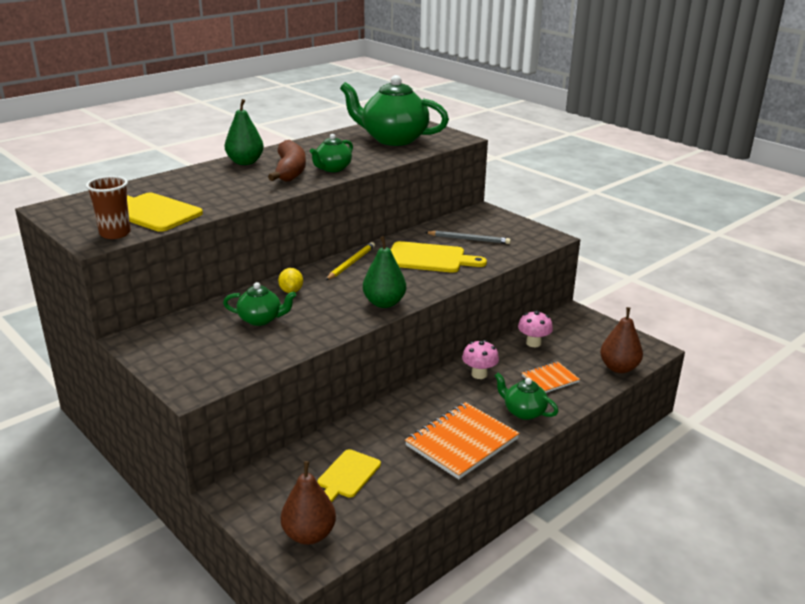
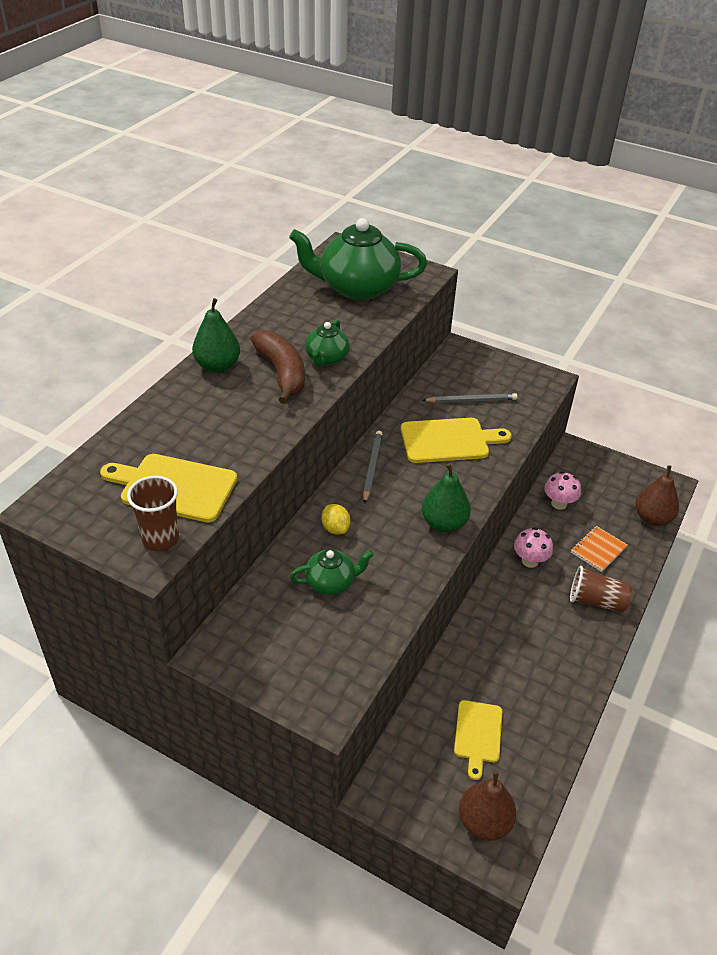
camera: 20 degrees left, 15 degrees up
yellow pencil [326,242,375,280] -> grey pencil [363,431,382,504]
orange notebook [405,402,520,479] -> none
green teapot [494,372,559,420] -> brown cup [570,566,632,612]

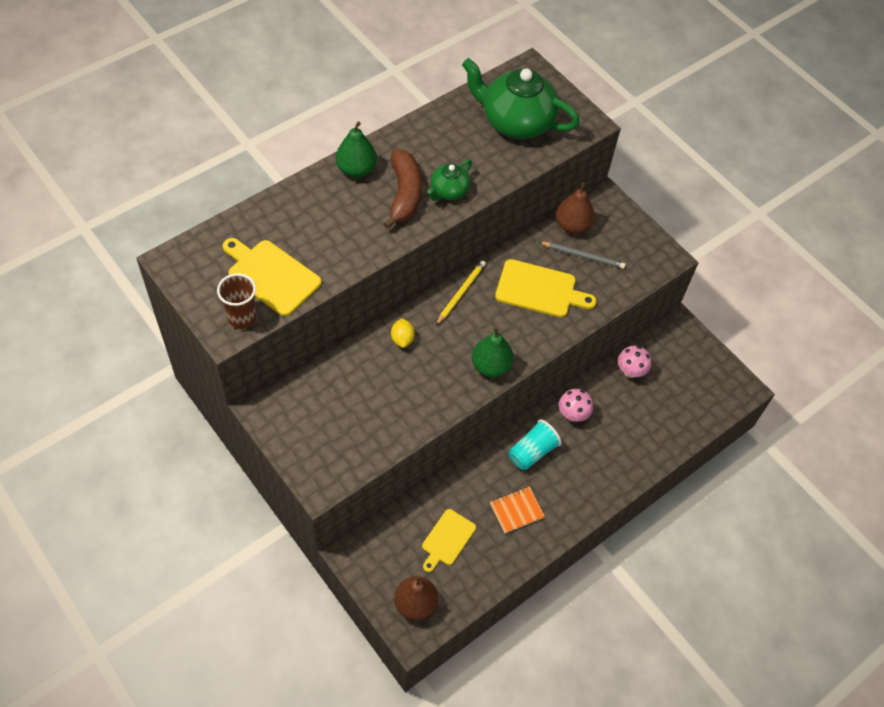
camera: 20 degrees right, 15 degrees up
green teapot [290,549,374,595] -> none
grey pencil [363,431,382,504] -> yellow pencil [436,260,486,325]
brown cup [570,566,632,612] -> none
orange notebook [571,526,627,572] -> orange notebook moved to [490,486,545,533]
brown pear [635,465,679,526] -> brown pear moved to [556,182,595,234]
none -> turquoise cup [509,420,562,470]

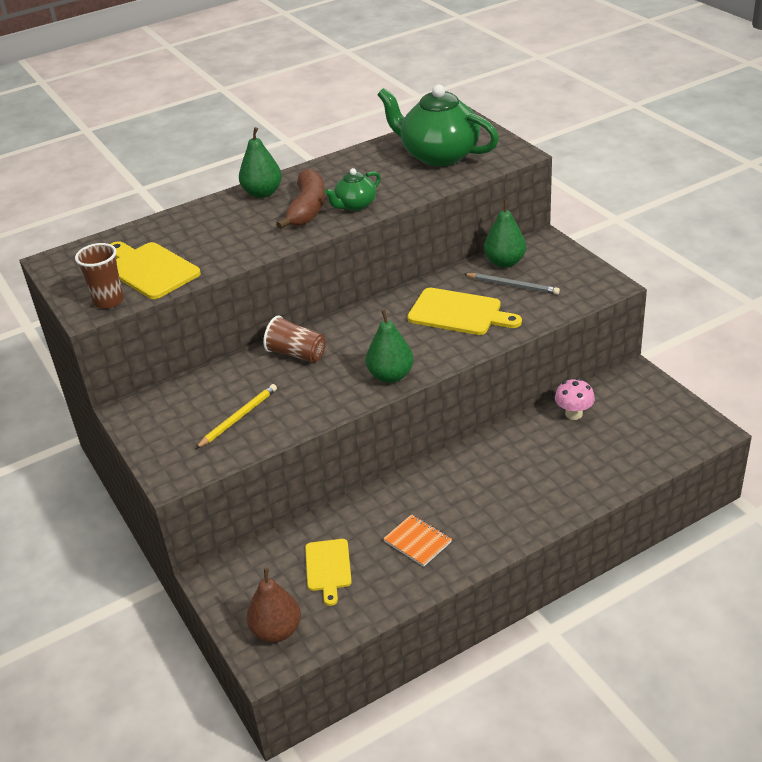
camera: 15 degrees right, 20 degrees down
yellow lemon [391,318,415,348] -> brown cup [263,315,326,363]
yellow cutting board [422,509,476,572] -> yellow cutting board turned 45 degrees counterclockwise [305,539,352,606]
yellow pencil [436,260,486,325] -> yellow pencil moved to [195,384,277,449]
orange notebook [490,486,545,533] -> orange notebook turned 60 degrees clockwise [383,514,452,567]
turquoise cup [509,420,562,470] -> none
brown pear [556,182,595,234] -> green pear [484,200,526,268]
pink mushroom [559,389,593,422] -> none

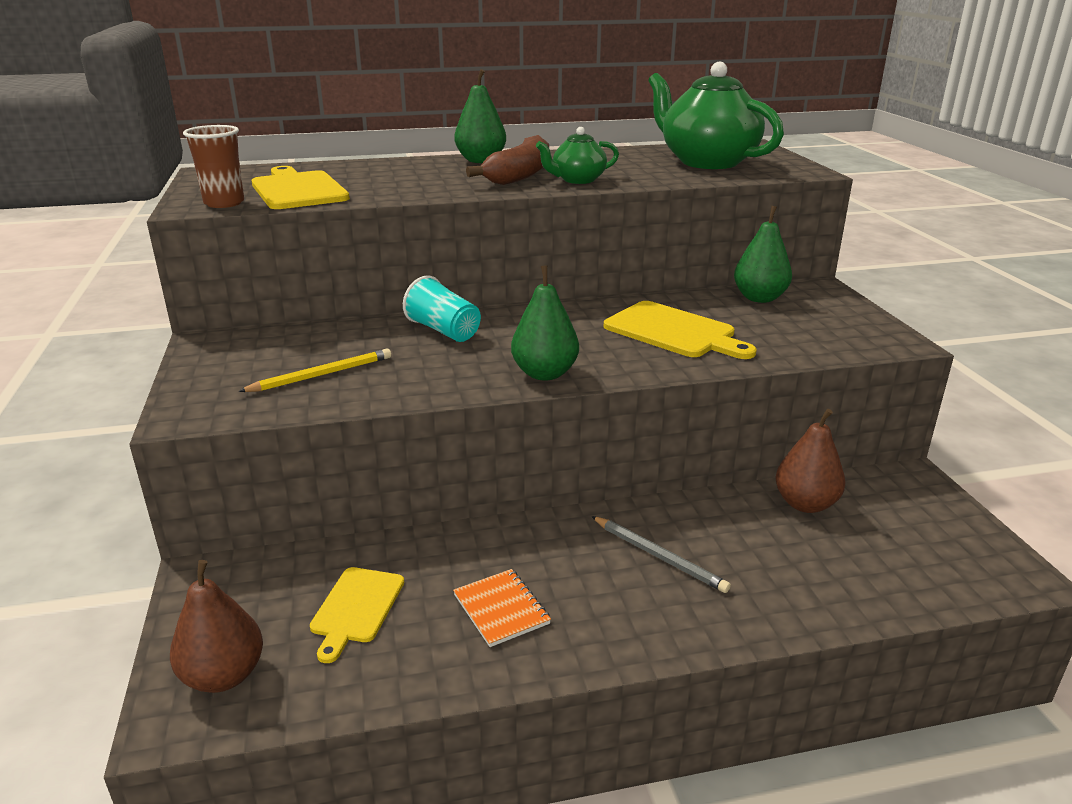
camera: 15 degrees right, 10 degrees down
brown cup [263,315,326,363] -> turquoise cup [403,276,481,342]
grey pencil [464,273,560,295] -> grey pencil moved to [591,516,731,593]
pink mushroom [555,378,595,420] -> brown pear [775,409,845,513]

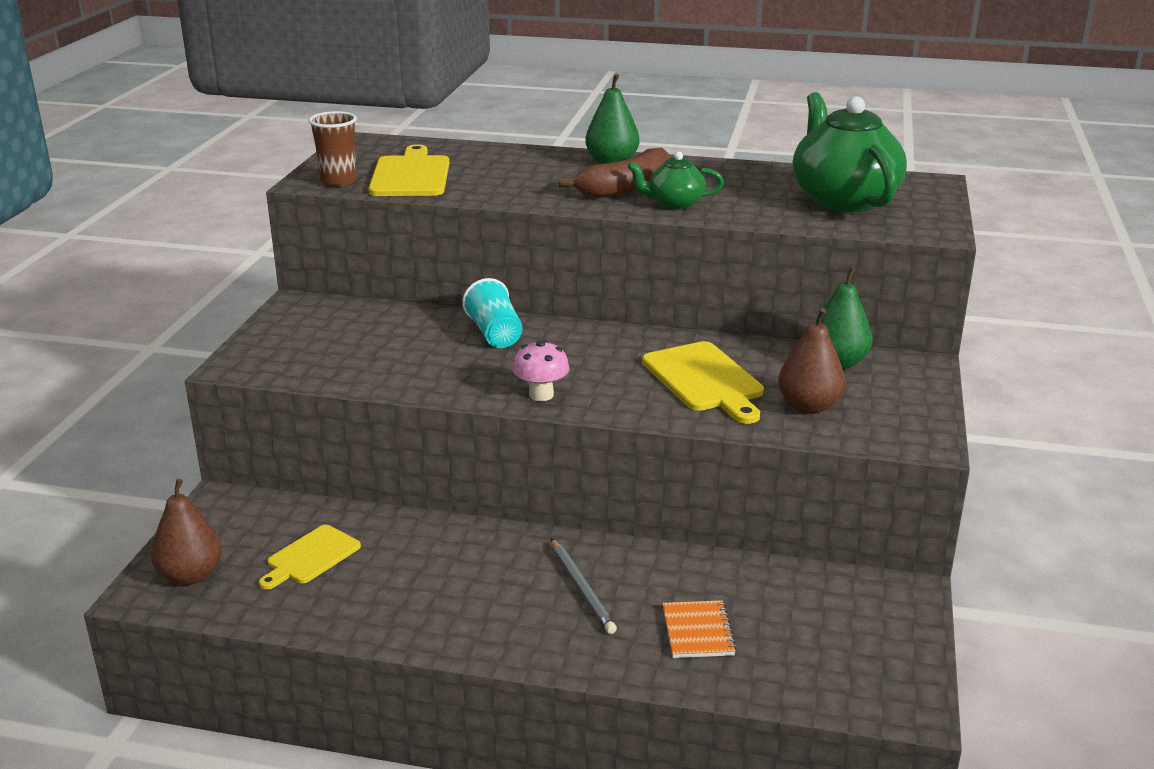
camera: 25 degrees right, 0 degrees up
yellow pencil [238,348,391,392] -> none
orange notebook [453,569,551,647] -> orange notebook moved to [662,600,737,658]
green pear [511,265,579,381] -> pink mushroom [512,340,570,401]
brown pear [775,409,845,513] -> brown pear moved to [778,308,845,414]

